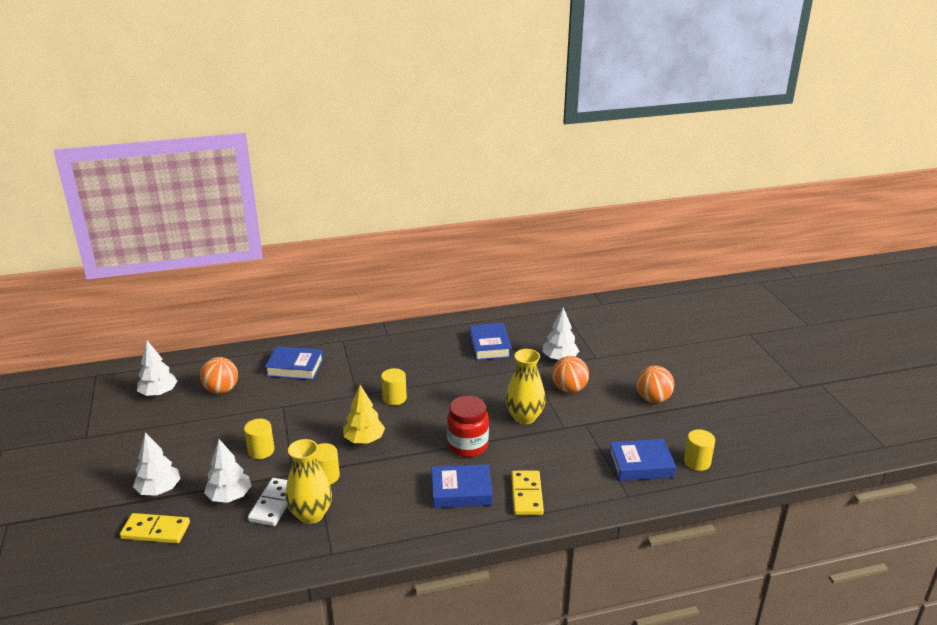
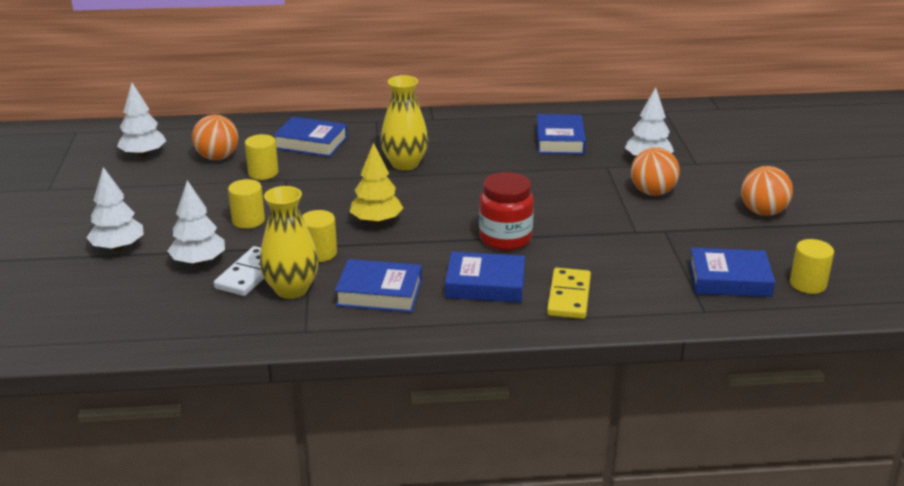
camera: 10 degrees right, 0 degrees up
yellow domino [120,513,190,544] -> none
yellow cylinder [381,368,407,405] -> yellow cylinder moved to [245,134,279,180]
yellow vase [506,349,546,425] -> yellow vase moved to [381,75,428,170]
none -> blue book [335,259,422,313]

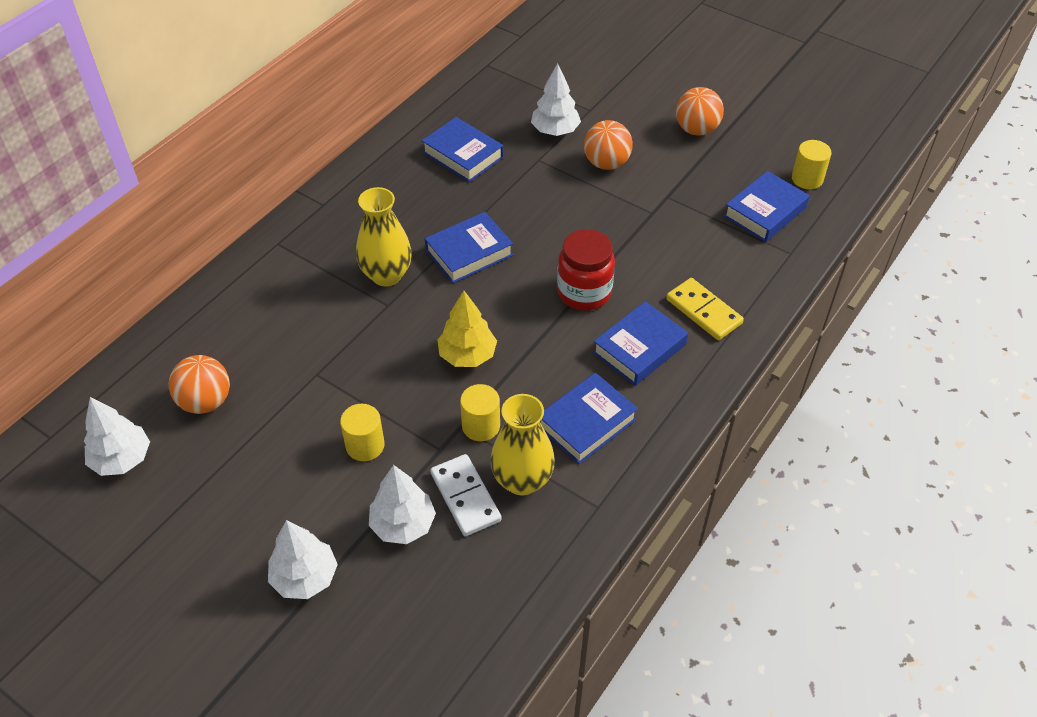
camera: 50 degrees left, 20 degrees up
yellow cylinder [245,134,279,180] -> none
blue book [273,117,348,157] -> blue book moved to [425,212,513,283]

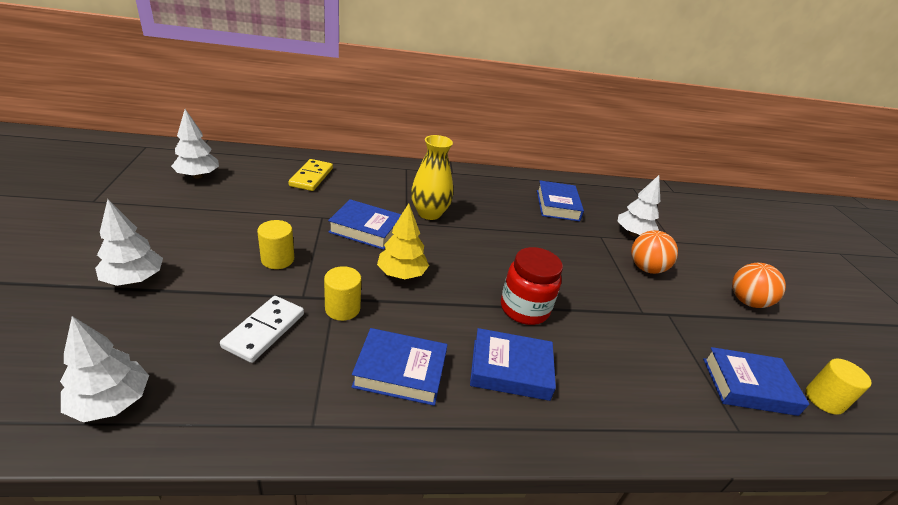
camera: 45 degrees right, 15 degrees down
orange ball [169,355,230,414] -> none
white tree [369,465,436,544] -> white tree moved to [60,316,149,422]
blue book [425,212,513,283] -> blue book moved to [328,199,401,250]
yellow vase [490,394,555,496] -> none
yellow domino [666,278,744,340] -> yellow domino moved to [288,159,333,191]

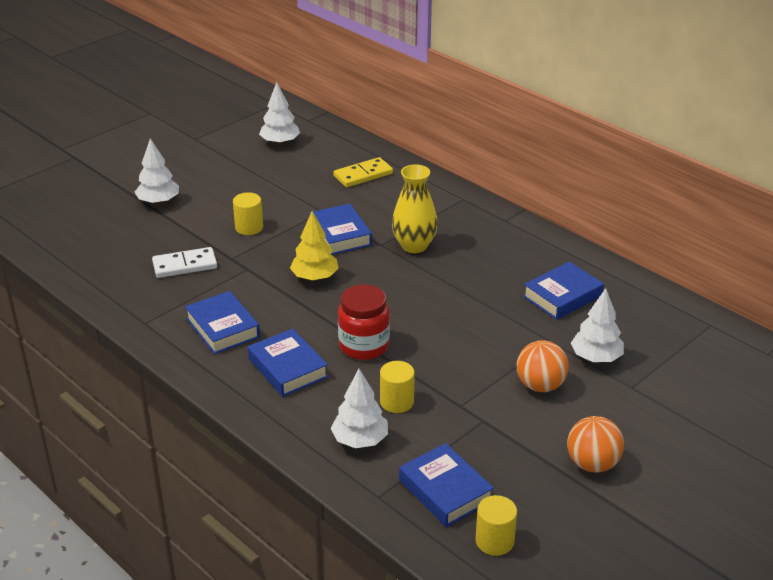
camera: 55 degrees right, 0 degrees up
white tree [60,316,149,422] -> white tree moved to [330,369,388,448]
yellow cylinder [324,266,361,321] -> yellow cylinder moved to [380,361,415,413]

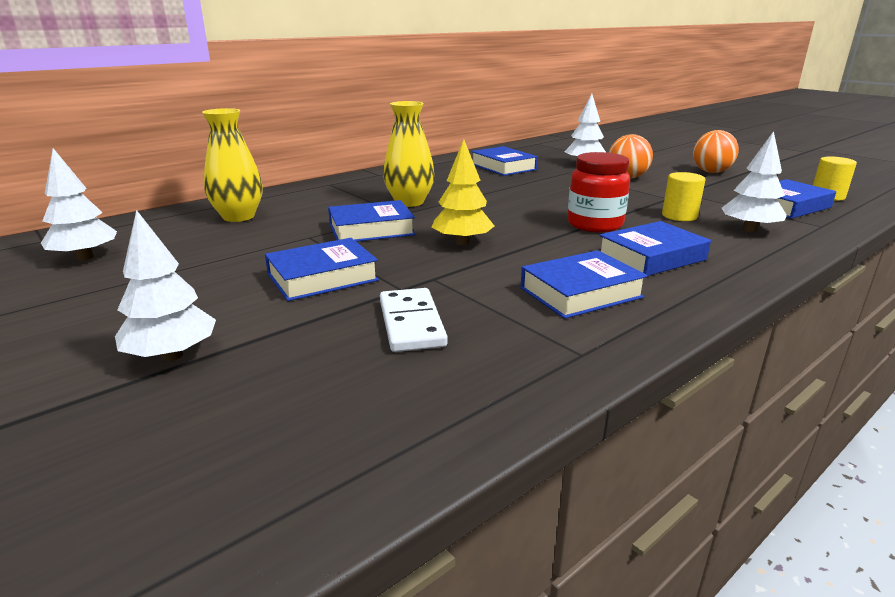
camera: 85 degrees left, 10 degrees down
yellow cylinder [233,192,263,235] -> blue book [265,238,379,301]
yellow domino [334,157,393,187] -> yellow vase [202,108,263,222]

